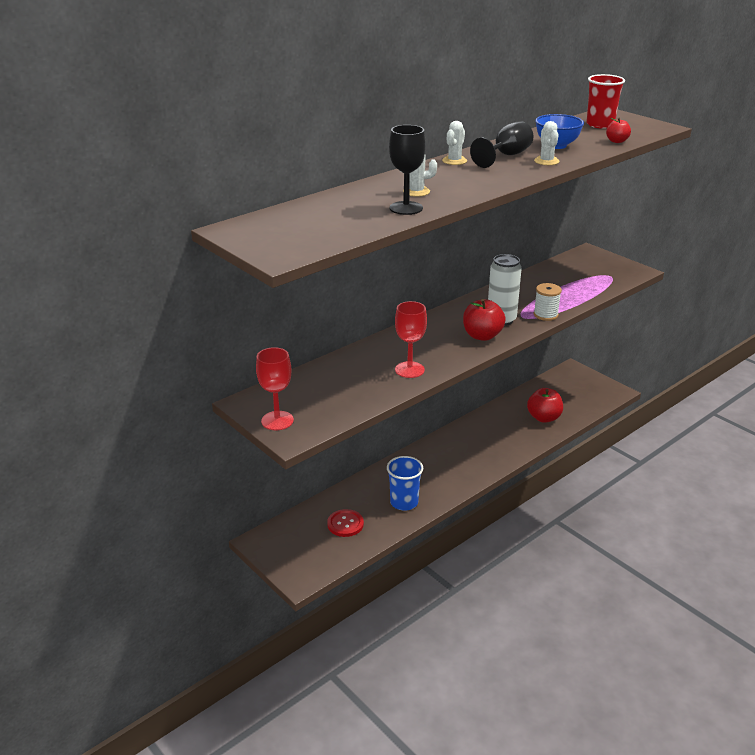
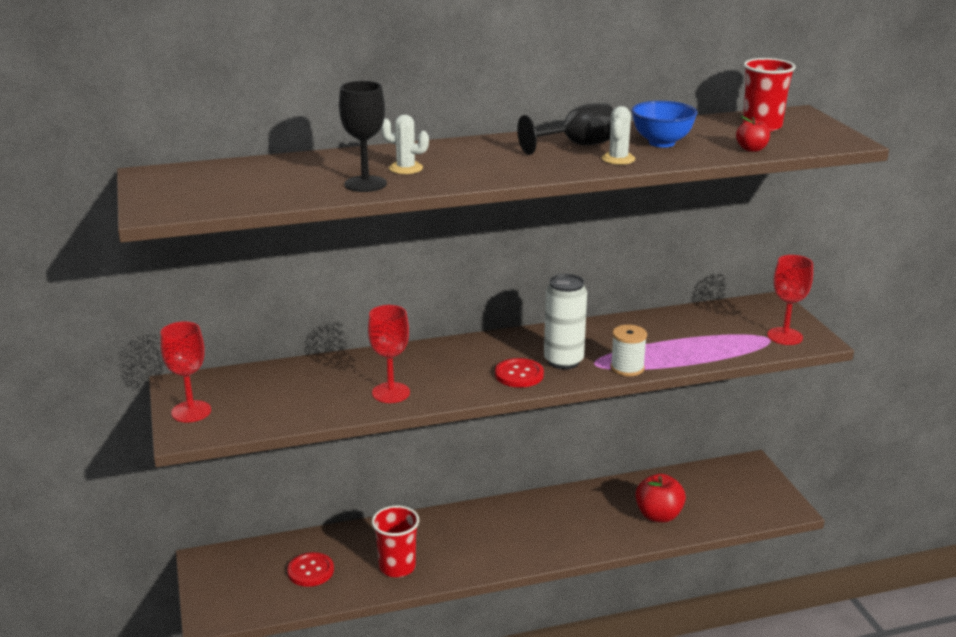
camera: 25 degrees right, 5 degrees down
blue cup [387,456,423,510] -> red cup [372,506,419,577]
white cactus [442,121,467,165] -> none
red apple [463,299,506,341] -> red button [495,358,544,388]
none -> red goblet [767,255,813,345]

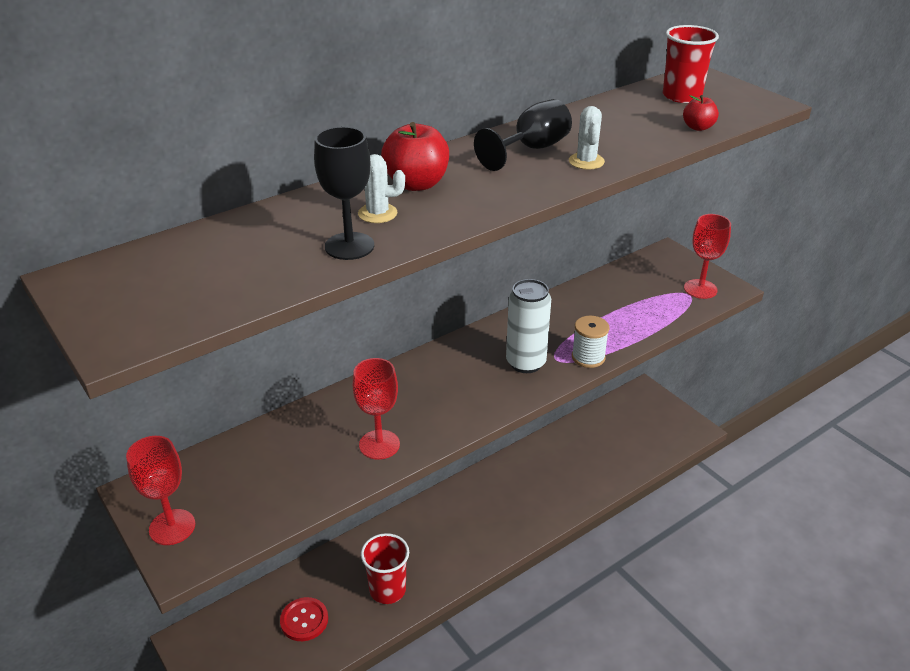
camera: 20 degrees left, 10 degrees up
red button [495,358,544,388] -> none
blue bowl [632,101,698,148] -> none
red apple [635,474,686,523] -> red apple moved to [381,122,449,191]

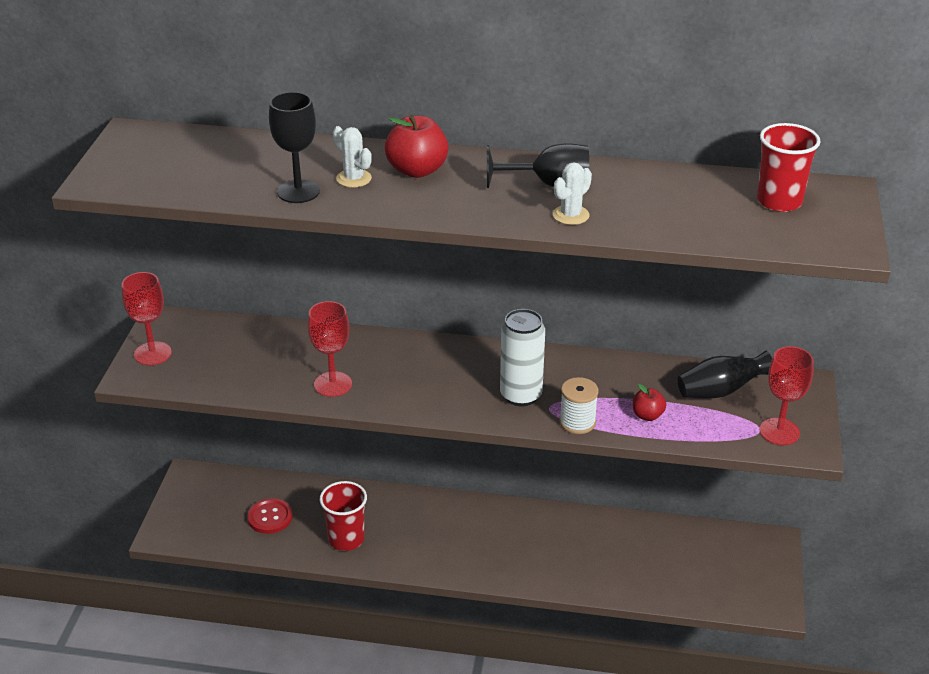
camera: 45 degrees right, 0 degrees up
red apple [683,95,719,131] -> red apple moved to [633,384,666,421]
none -> black vase [677,351,772,398]

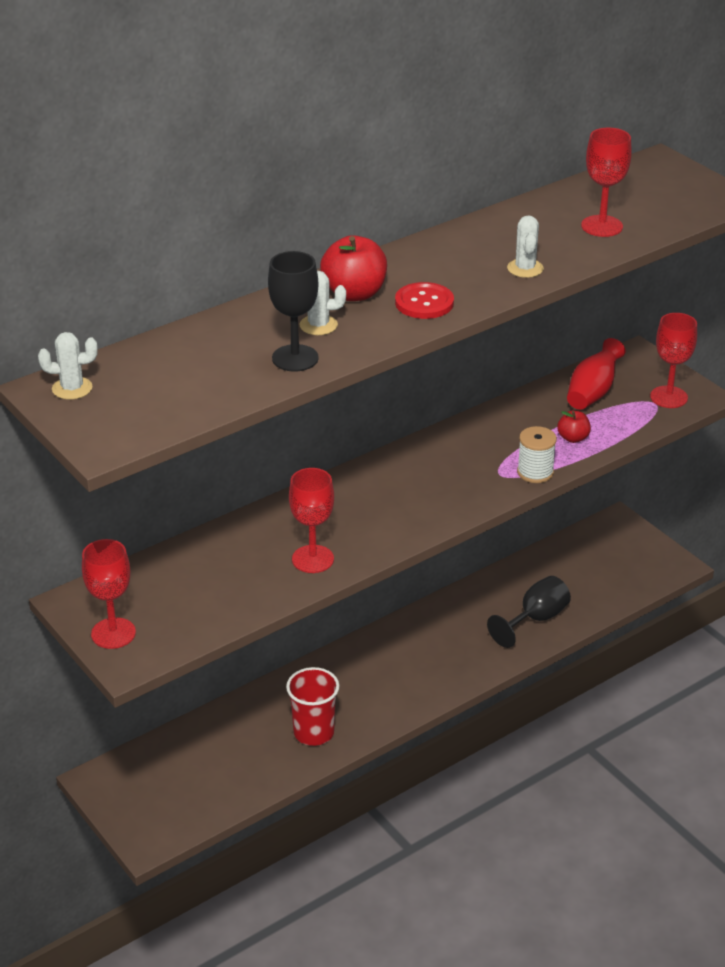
camera: 45 degrees left, 0 degrees up
red button [247,498,293,534] -> red button moved to [395,282,454,319]
black goblet [487,144,589,188] -> black goblet moved to [487,576,571,648]
white can [500,309,545,406] -> none
black vase [677,351,772,398] -> red vase [567,338,626,410]
red cup [757,123,820,212] -> none
none -> white cactus [38,332,97,400]
none -> red goblet [581,128,632,237]

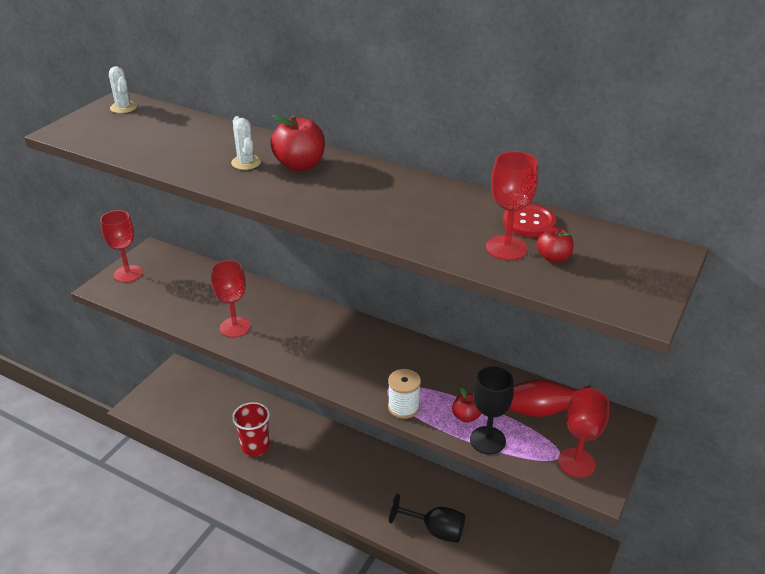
camera: 65 degrees right, 0 degrees up
black goblet [268,251,319,372] -> black goblet moved to [470,367,514,454]
red button [395,282,454,319] -> red button moved to [503,204,556,237]
white cactus [507,215,544,278] -> none
none -> red apple [537,227,574,263]

